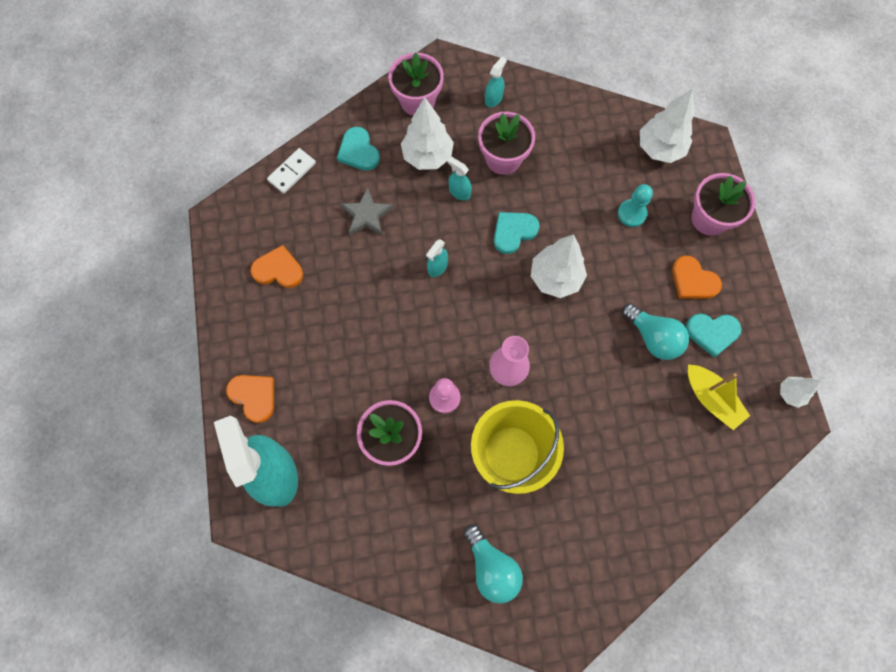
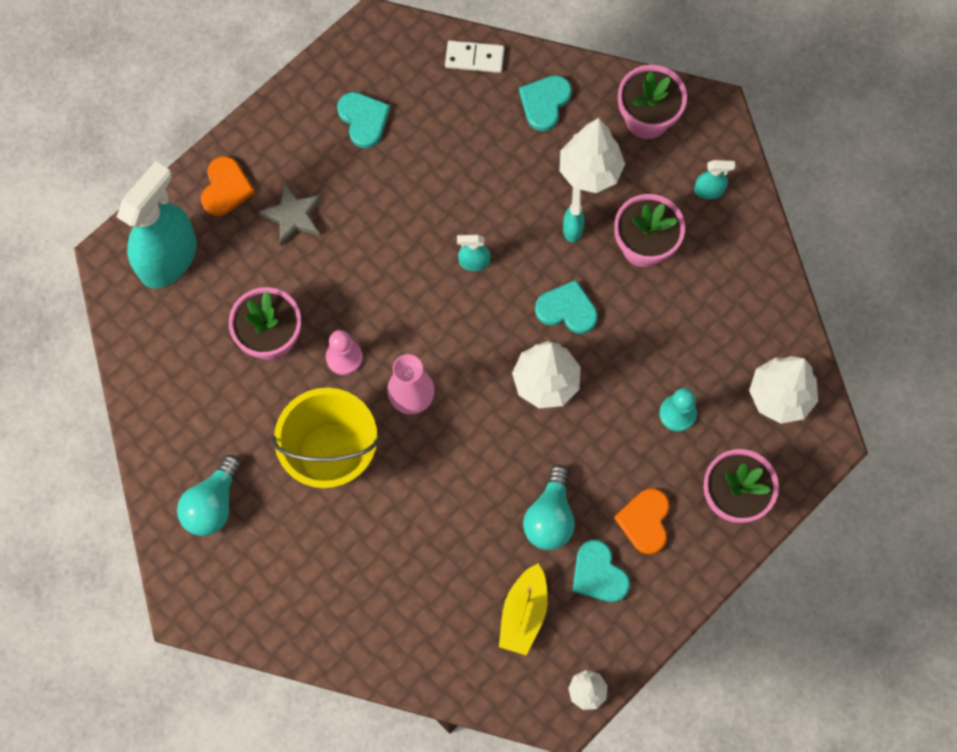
camera: 55 degrees right, 0 degrees up
orange heart [250,245,303,288] -> turquoise heart [337,92,390,148]
grey star [340,187,394,236] -> grey star moved to [259,183,323,246]

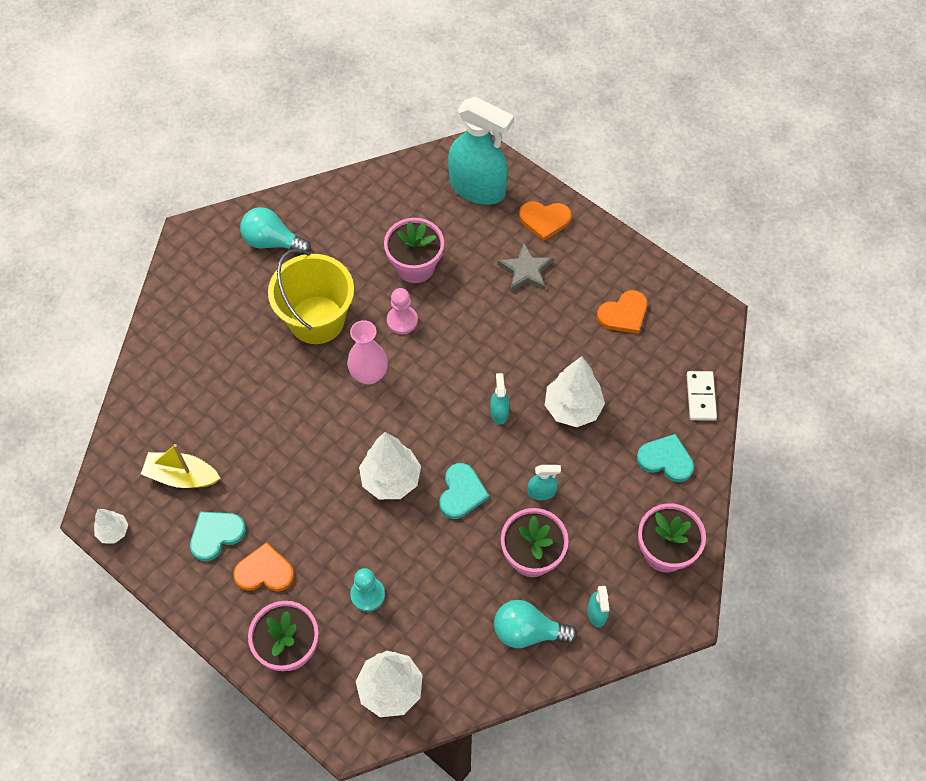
camera: 85 degrees right, 10 degrees down
turquoise heart [337,92,390,148] -> orange heart [597,290,647,334]
turquoise light bulb [523,465,575,550] -> turquoise light bulb moved to [494,600,578,648]
white tree [560,118,625,193] -> white tree moved to [545,357,605,427]

